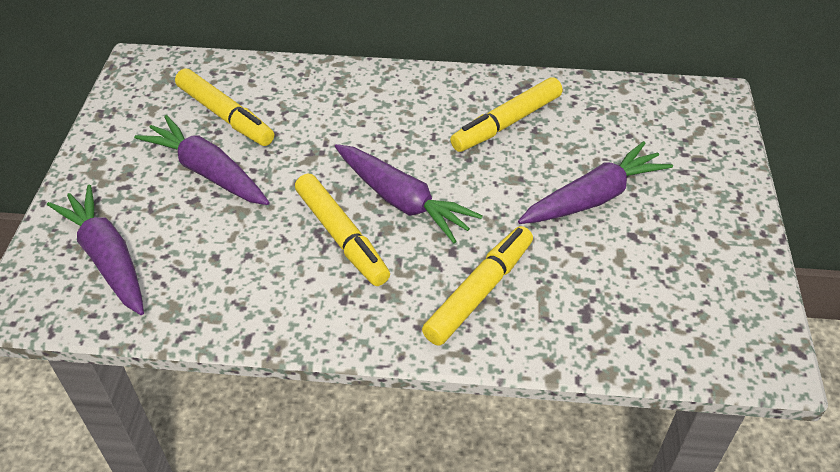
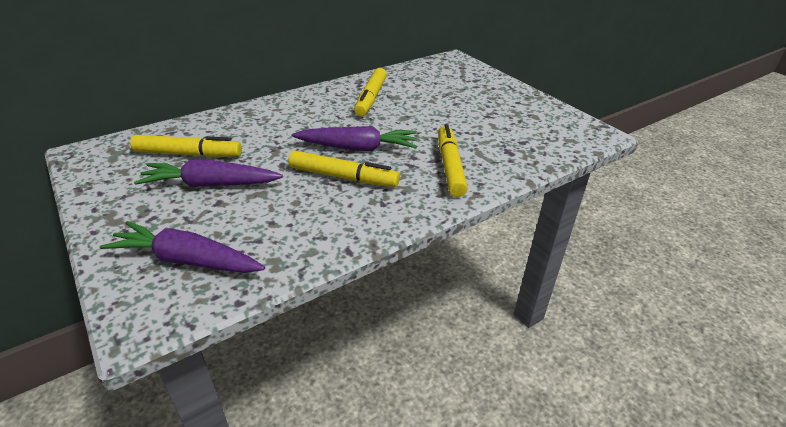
camera: 40 degrees left, 10 degrees down
purple carrot [518,141,673,224] -> none

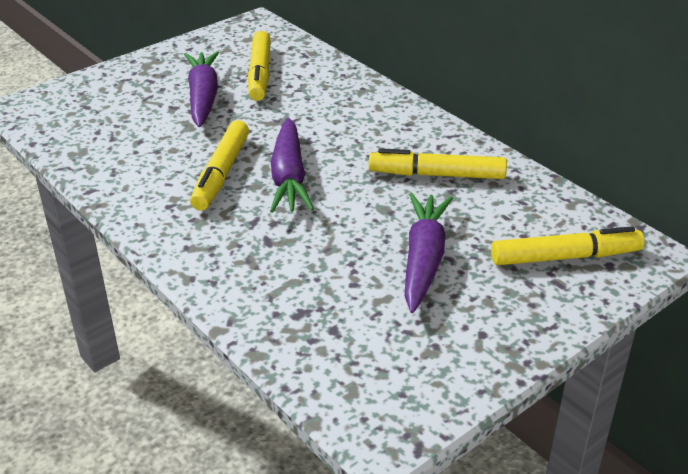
camera: 85 degrees right, 0 degrees up
purple carrot [100,221,265,273] -> purple carrot moved to [405,193,453,313]
yellow marker [438,124,468,197] -> yellow marker moved to [491,226,644,265]

